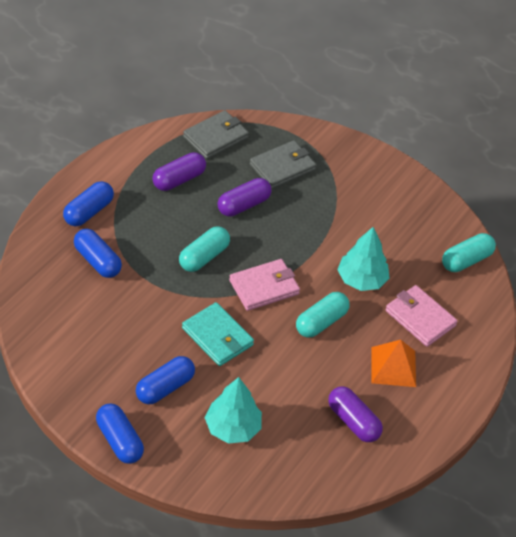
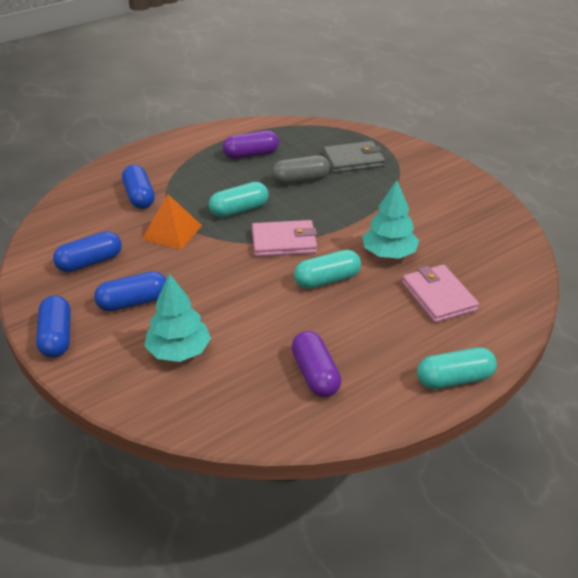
camera: 25 degrees right, 10 degrees down
blue capsule [63,181,114,226] -> blue capsule moved to [53,231,122,272]
turquoise wallet [182,302,254,366] -> none
grey wallet [183,110,249,159] -> none
purple capsule [217,178,272,217] -> grey capsule [271,155,330,185]
orange pyramid [371,340,416,387] -> orange pyramid moved to [142,194,202,250]
turquoise capsule [442,233,496,272] -> turquoise capsule moved to [417,347,497,389]

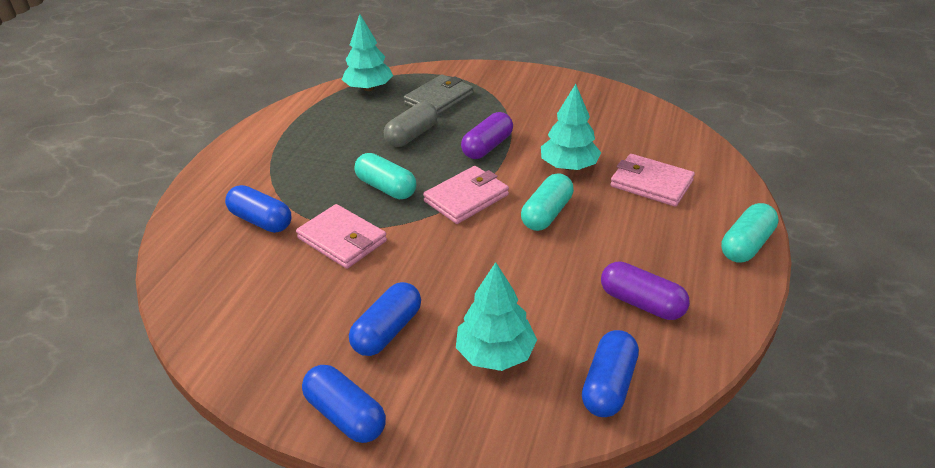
camera: 35 degrees left, 0 degrees up
blue capsule [53,231,122,272] -> blue capsule moved to [582,330,639,417]
orange pyramid [142,194,202,250] -> pink wallet [296,204,387,269]
turquoise capsule [209,182,268,218] -> turquoise capsule turned 75 degrees counterclockwise [355,153,416,199]
purple capsule [223,130,279,159] -> purple capsule moved to [461,112,513,159]
none -> turquoise tree [342,14,393,91]

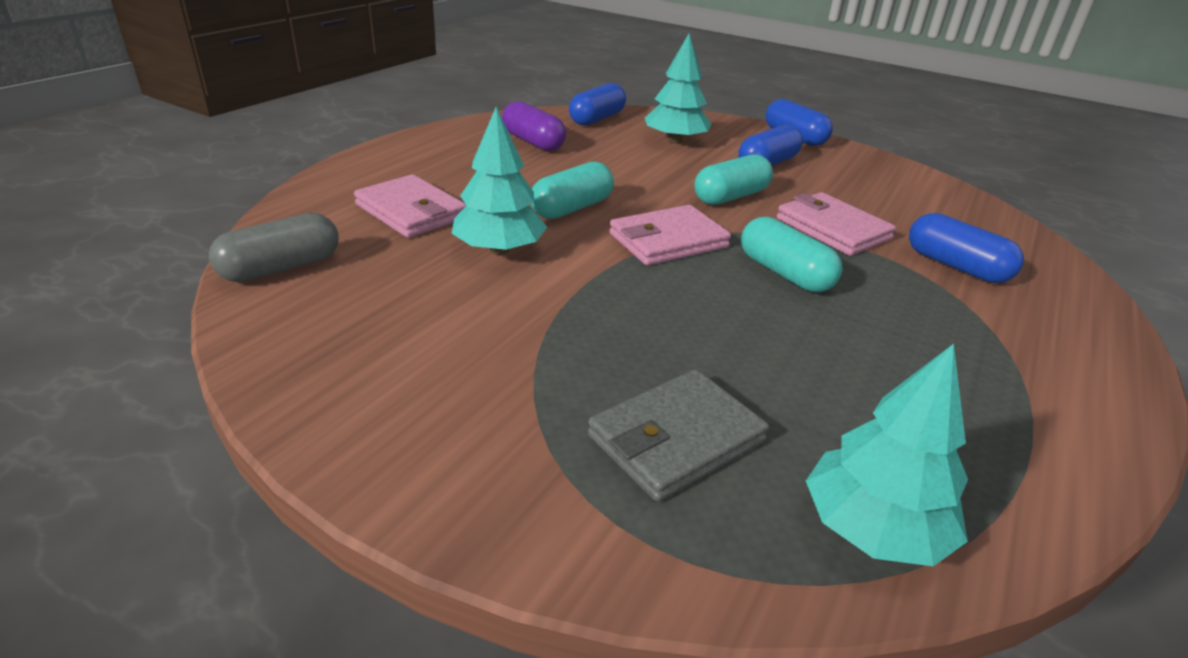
camera: 170 degrees left, 5 degrees down
grey capsule [384,102,438,147] -> grey capsule moved to [209,213,339,282]
purple capsule [461,112,513,159] -> none
turquoise capsule [721,203,779,263] -> turquoise capsule moved to [694,154,773,205]

